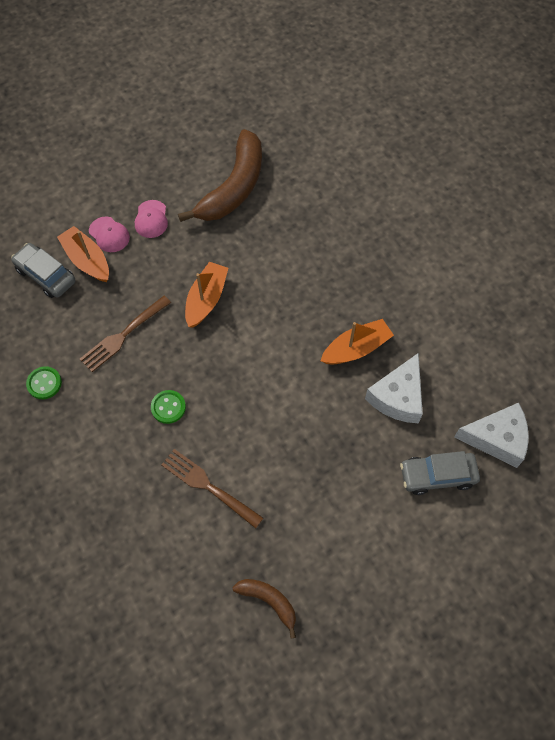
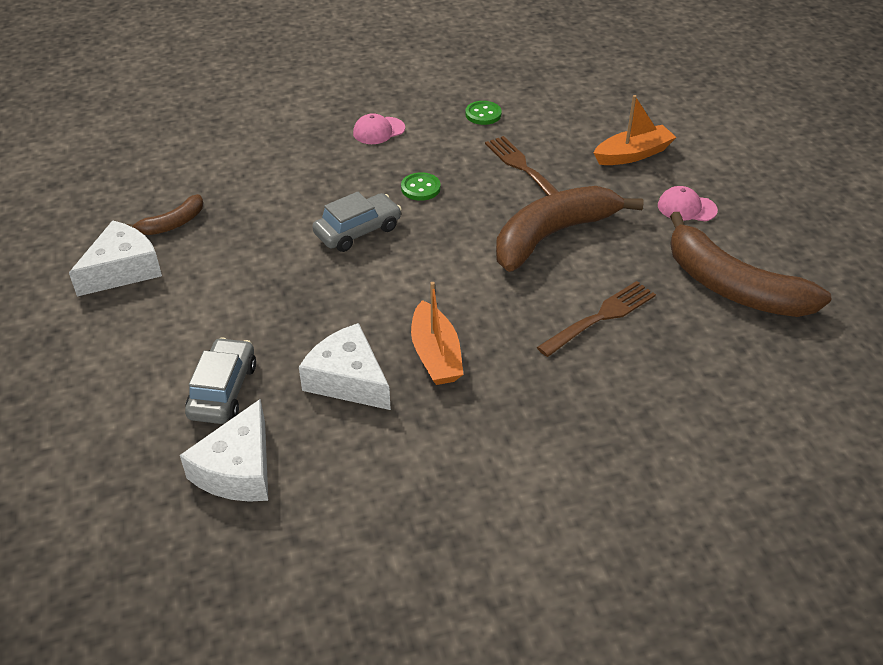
camera: 105 degrees right, 20 degrees down
grey car [11,243,75,298] -> grey car moved to [312,192,402,252]
pink cap [89,216,130,252] -> pink cap moved to [353,113,405,144]
brown fork [161,449,263,528] -> brown fork moved to [537,281,656,357]
orange boat [185,262,228,328] -> brown banana [496,186,644,272]
none -> white cheese [69,220,162,296]

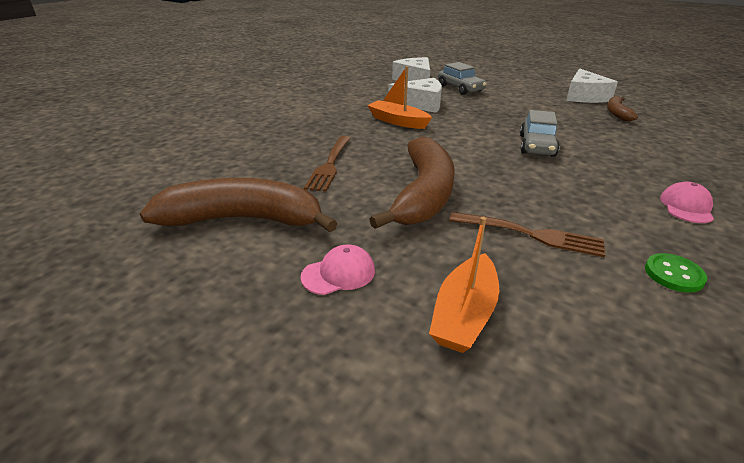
camera: 140 degrees right, 10 degrees down
green button [401,172,441,201] -> none

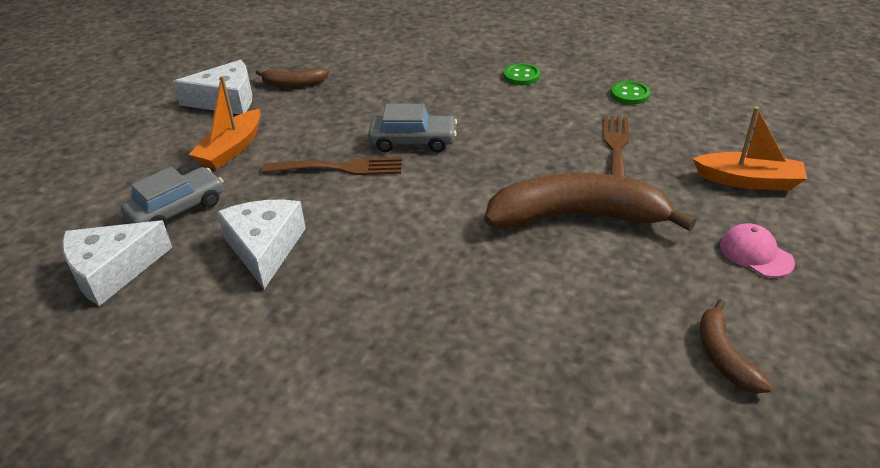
camera: 100 degrees left, 5 degrees up
brown banana [140,178,338,232] -> brown banana [700,299,773,394], size x0.49
brown fork [304,136,351,192] -> brown fork moved to [262,157,402,175]
orange boat [367,66,432,129] -> orange boat moved to [189,76,260,169]
pink cap [660,182,714,223] -> green button [504,63,540,85]

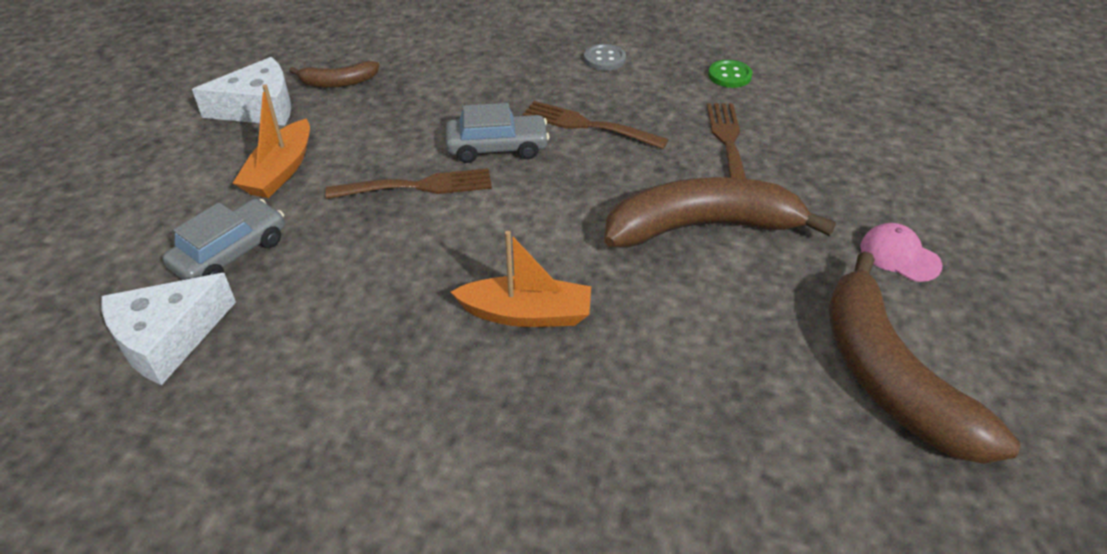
camera: 10 degrees left, 5 degrees up
white cheese [217,200,306,289] -> none
green button [504,63,540,85] -> grey button [584,44,626,71]
orange boat [693,107,807,191] -> orange boat moved to [451,231,591,327]
brown banana [700,299,773,394] -> brown banana [828,251,1020,464], size x2.05
none -> brown fork [522,101,669,149]

